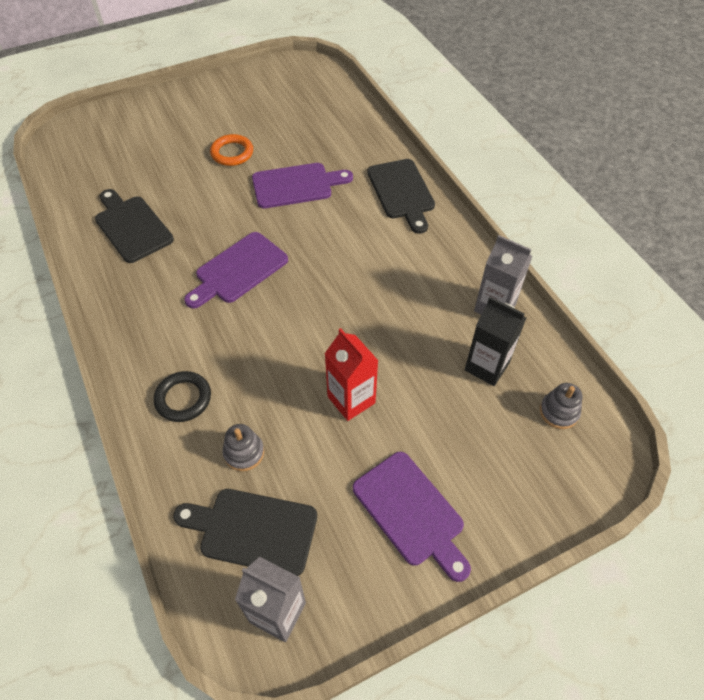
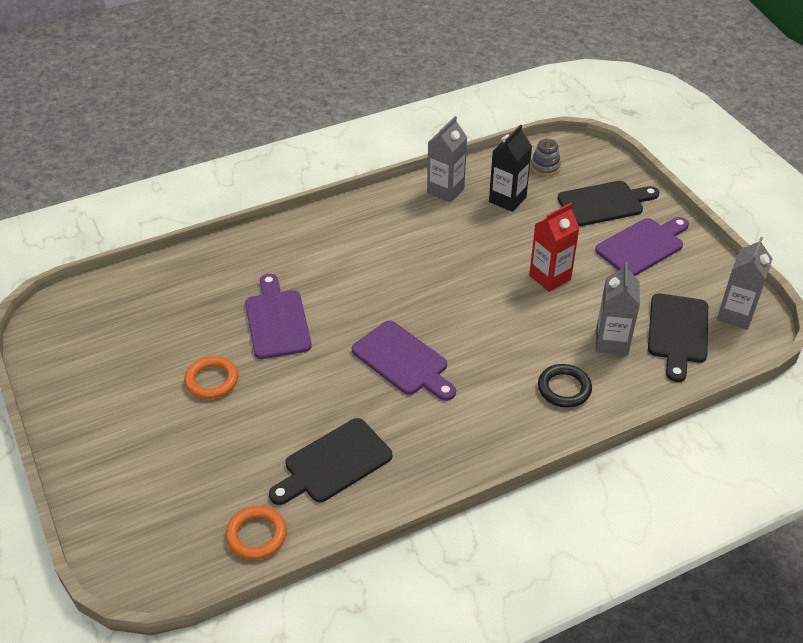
camera: 90 degrees left, 10 degrees down
grey stacking toy [223,424,264,471] -> grey carton [596,263,640,355]
black cutting board [367,159,435,234] -> black cutting board moved to [557,181,659,226]
none -> orange ring [226,506,287,560]

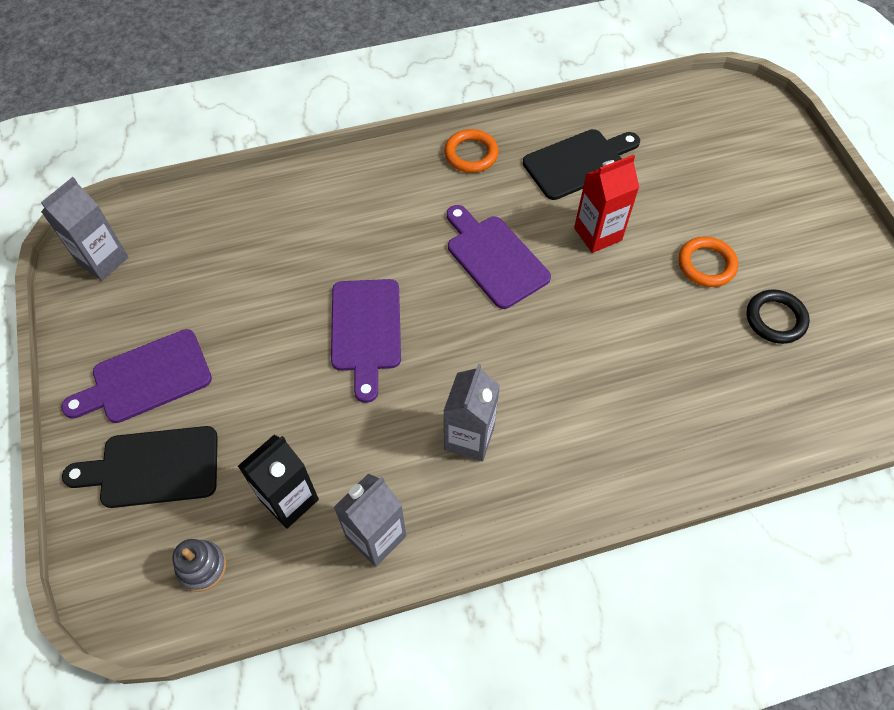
camera: 170 degrees left, 15 degrees up
orange ring [226,506,287,560] -> orange ring moved to [444,129,499,173]
purple cutting board [245,274,312,359] -> purple cutting board moved to [331,279,401,403]
red carton [529,203,580,292] -> red carton moved to [574,154,640,253]
black ring [538,364,592,408] -> black ring moved to [746,289,810,344]
grey carton [596,263,640,355] -> grey carton moved to [443,364,500,462]
black cutting board [648,293,708,382] -> none

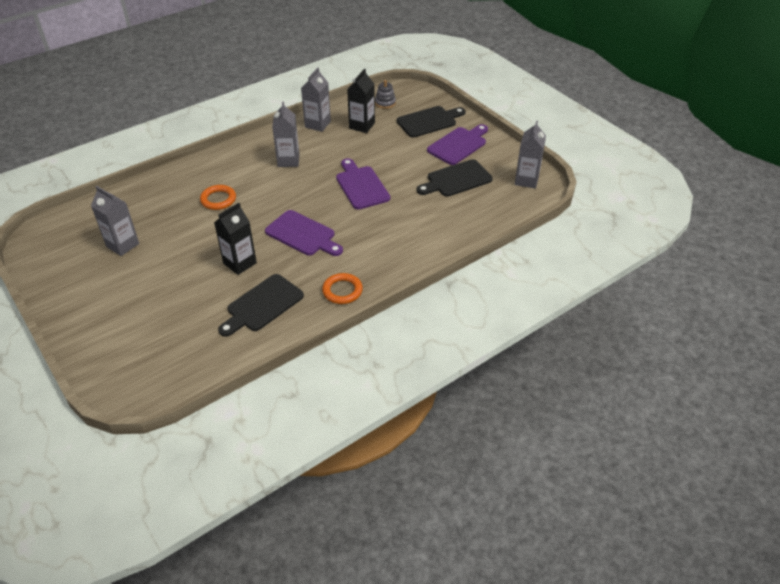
camera: 160 degrees right, 15 degrees down
red carton [574,154,640,253] -> black carton [214,203,257,275]
orange ring [678,237,738,287] -> orange ring moved to [200,185,236,210]
black ring [746,289,810,344] -> grey carton [91,186,139,256]
none -> black cutting board [416,159,493,197]

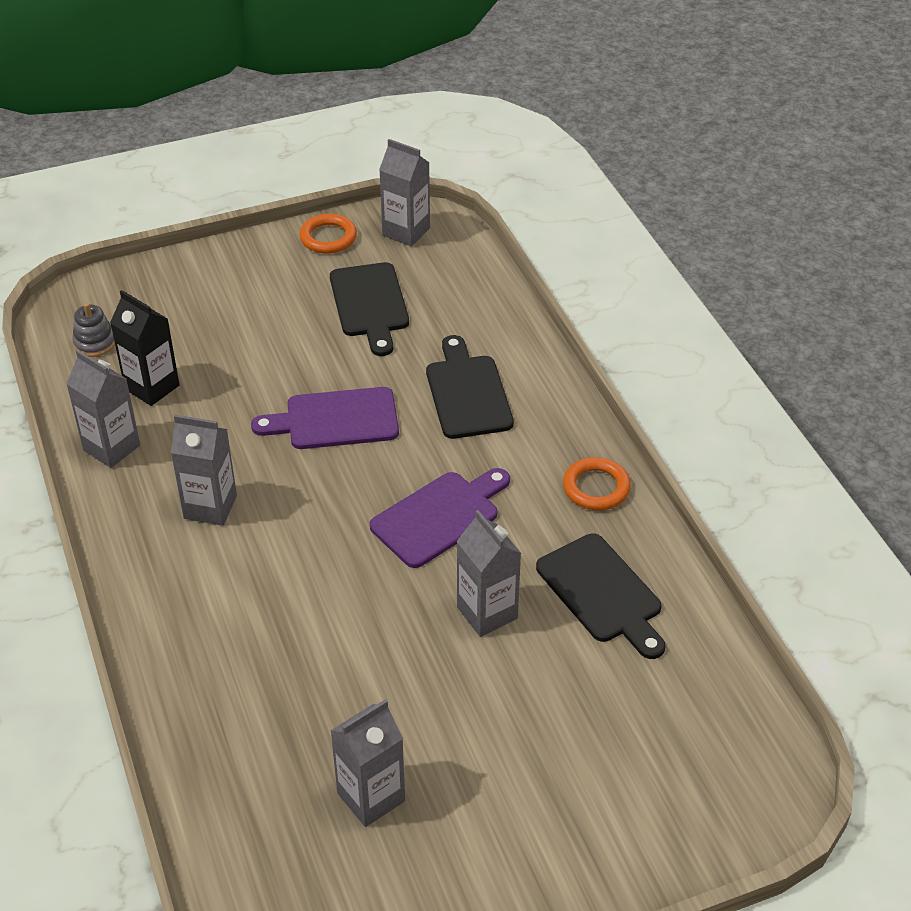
camera: 75 degrees left, 0 degrees up
orange ring [200,185,236,210] -> orange ring moved to [299,214,357,254]
black carton [214,203,257,275] -> grey carton [457,510,522,637]
black cutting board [397,106,466,138] -> black cutting board moved to [426,335,514,439]
purple cutting board [427,124,488,165] -> none

